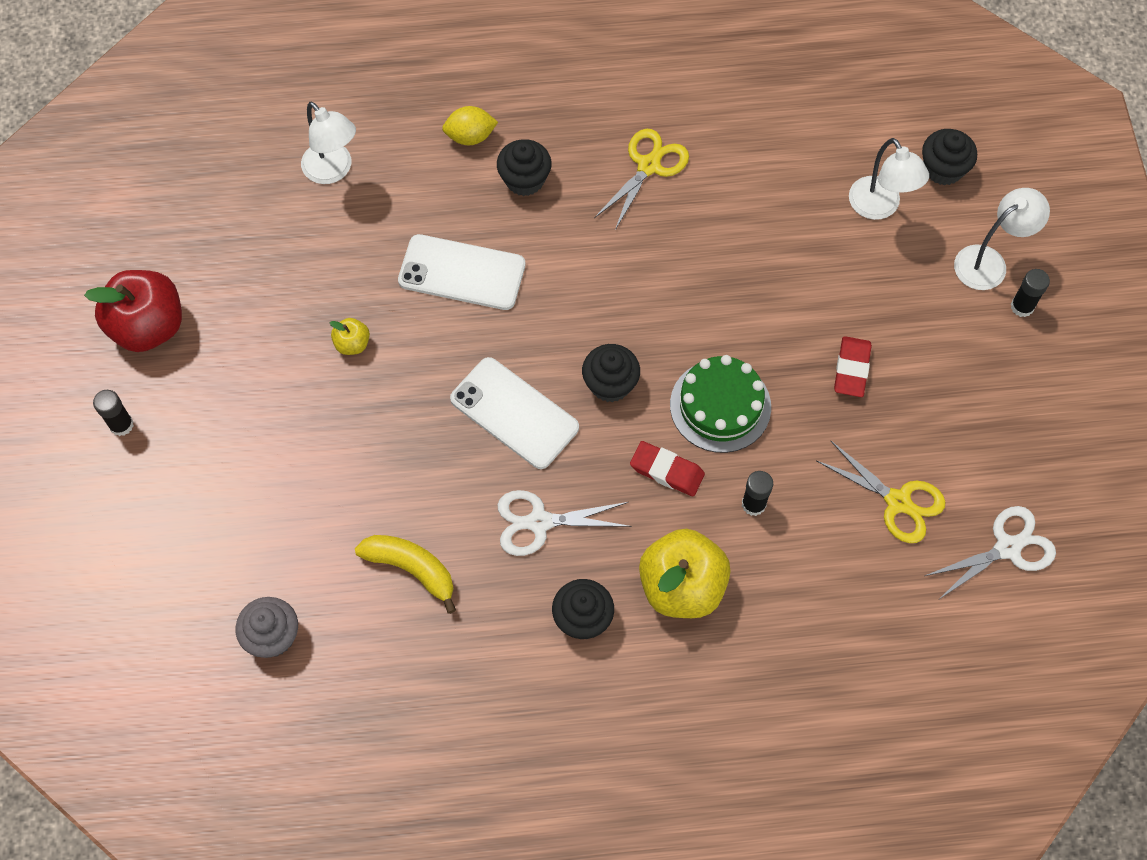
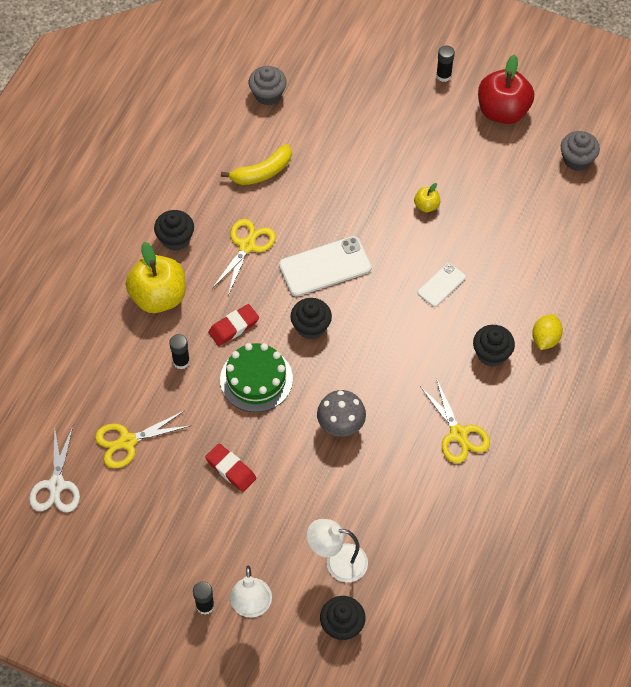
camera: 120 degrees right, 5 degrees down
white lamp [301,102,356,184] -> none
white phone [398,234,526,310] -> white phone [418,263,466,307], size x0.57
white scissors [497,490,632,556] -> yellow scissors [212,219,276,295]
none -> grey mushroom [317,390,366,437]
none -> grey cupcake [561,131,600,171]

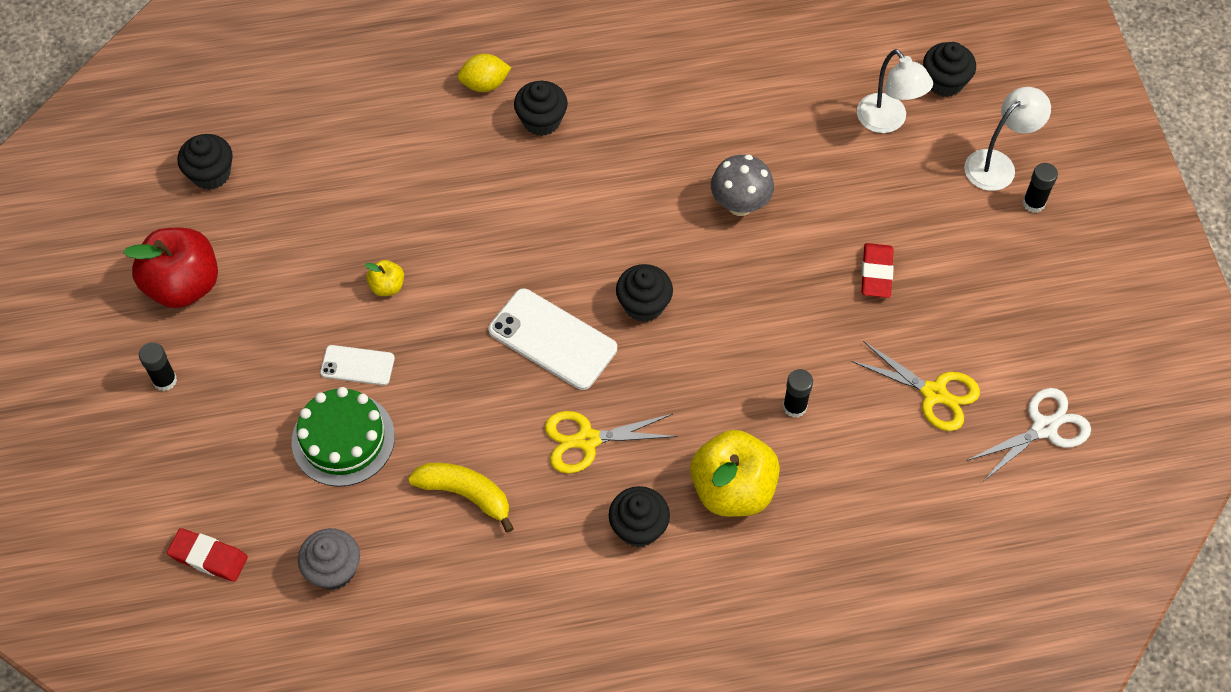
camera: 125 degrees left, 0 degrees up
red eraser [208,304,259,346] -> red eraser moved to [167,528,248,582]
green cake [220,343,293,412] -> green cake moved to [292,387,395,487]
white phone [418,263,466,307] -> white phone moved to [320,345,395,385]
yellow scissors [420,378,490,463] -> none
grey cupcake [561,131,600,171] -> black cupcake [178,134,233,190]

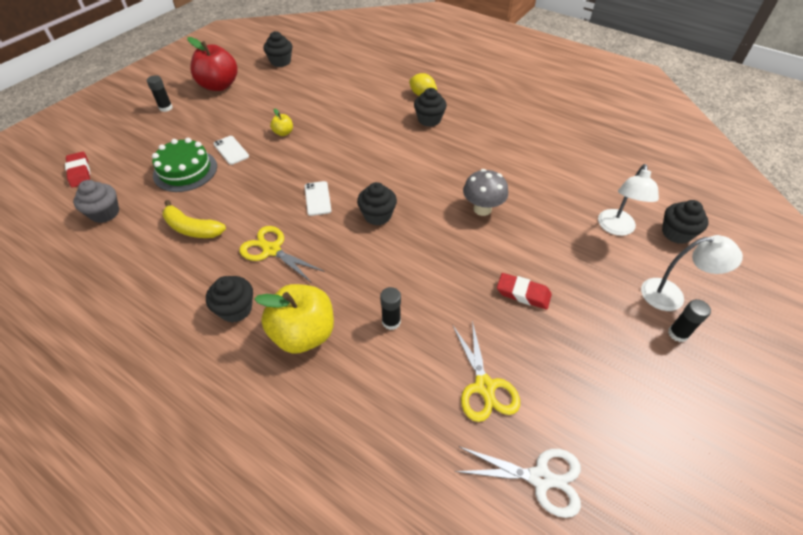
camera: 45 degrees right, 10 degrees down
yellow banana [408,463,514,533] -> yellow banana turned 135 degrees clockwise [163,200,226,238]
white phone [488,288,617,390] -> white phone [305,181,332,216], size x0.57
red eraser [861,243,894,298] -> red eraser turned 60 degrees clockwise [497,273,552,310]

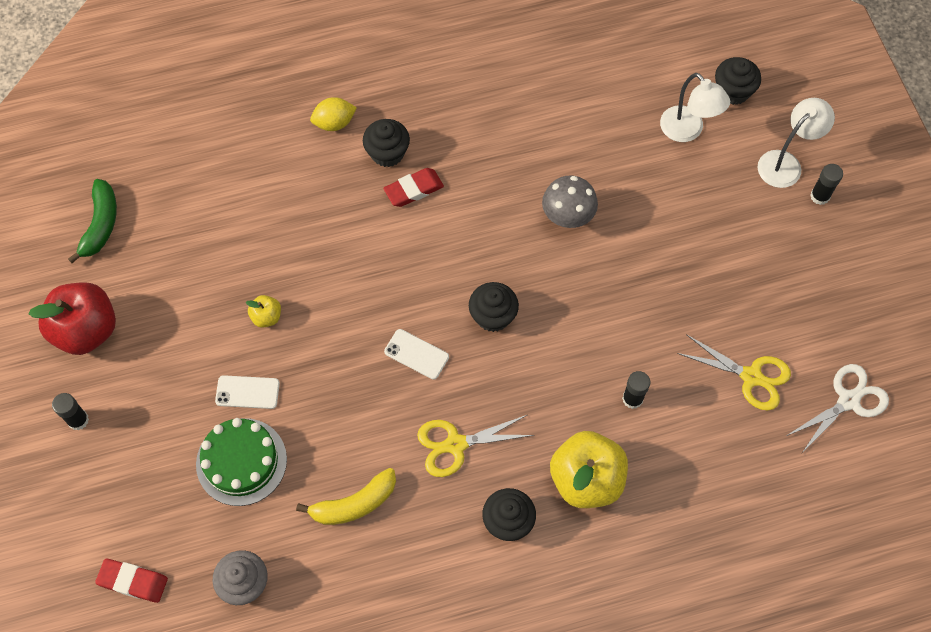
camera: 50 degrees left, 15 degrees up
black cupcake [263,31,292,67] -> green banana [68,179,117,263]
red eraser [497,273,552,310] -> red eraser moved to [383,168,444,207]

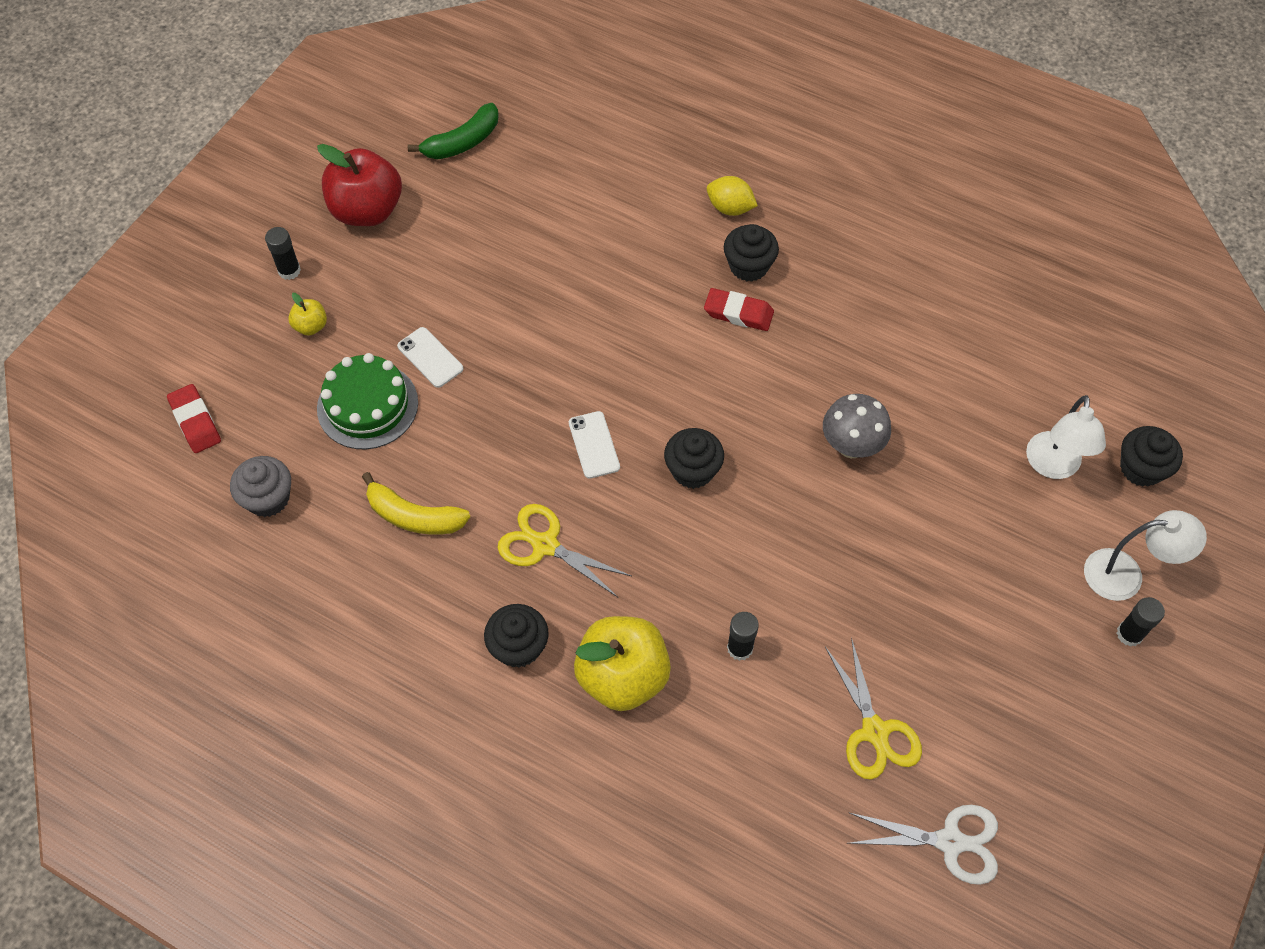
camera: 45 degrees right, 5 degrees down
yellow apple [246,295,281,328] -> yellow apple moved to [288,293,327,336]

